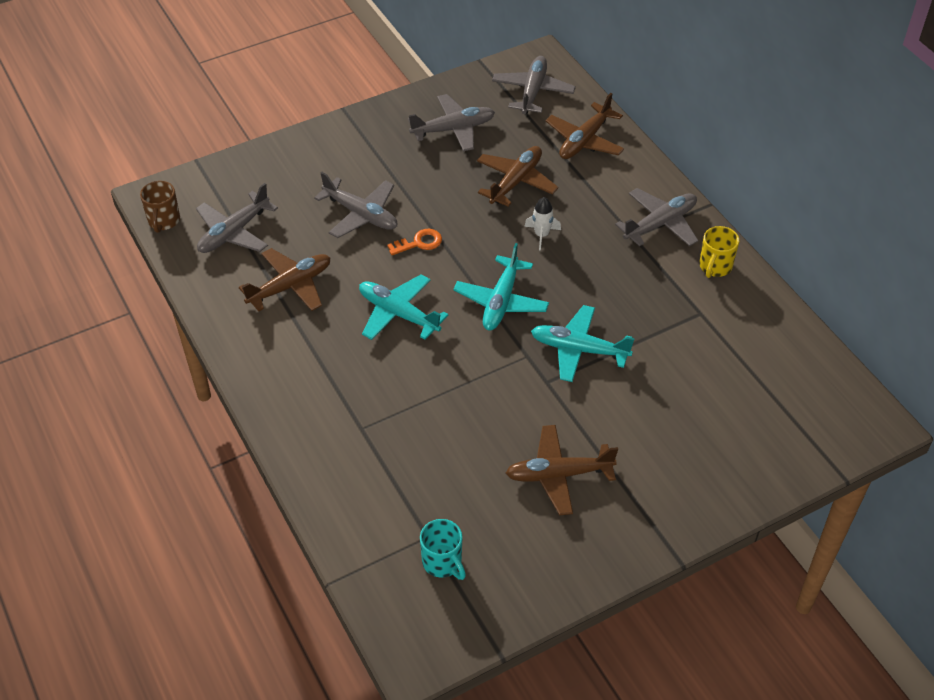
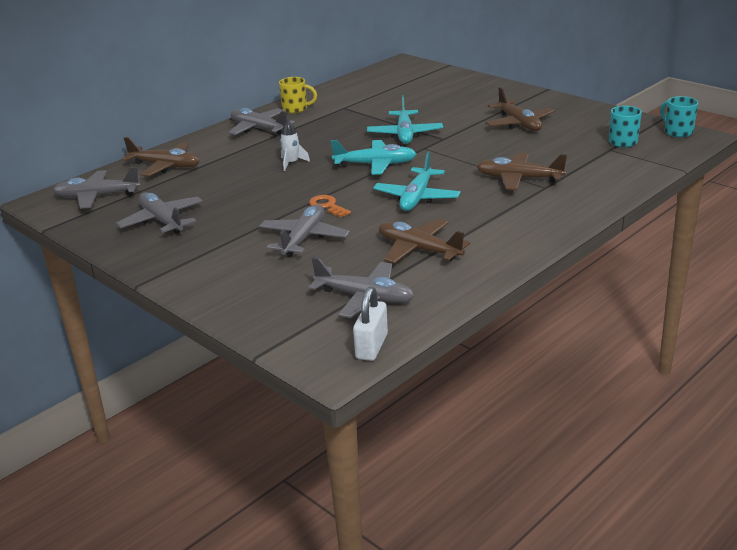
camera: 105 degrees left, 20 degrees down
brown mug [140,181,180,233] -> white padlock [353,287,388,361]
brown plane [477,146,558,207] -> brown plane moved to [476,153,567,190]
none -> turquoise mug [660,96,698,137]

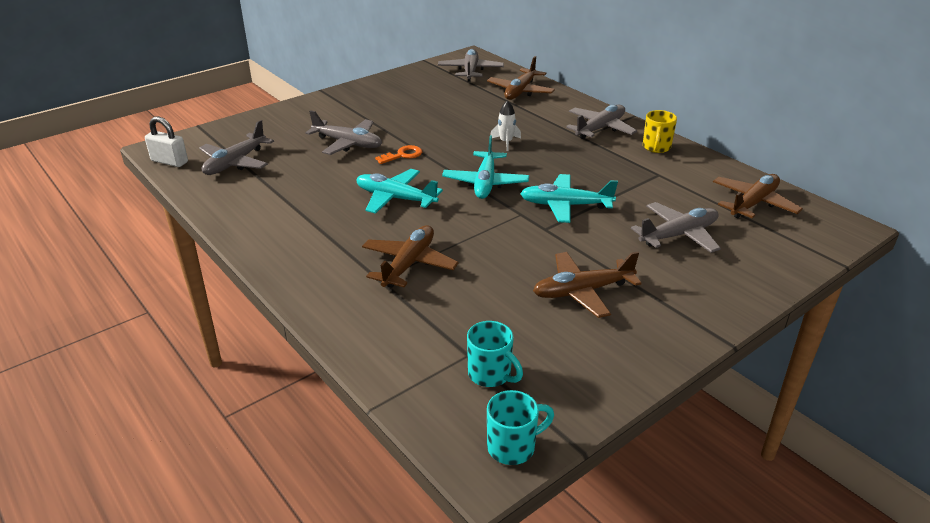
camera: 95 degrees right, 5 degrees up
grey plane [116,192,203,234] -> grey plane moved to [631,202,721,253]
brown plane [379,219,470,264] -> brown plane moved to [713,174,803,218]

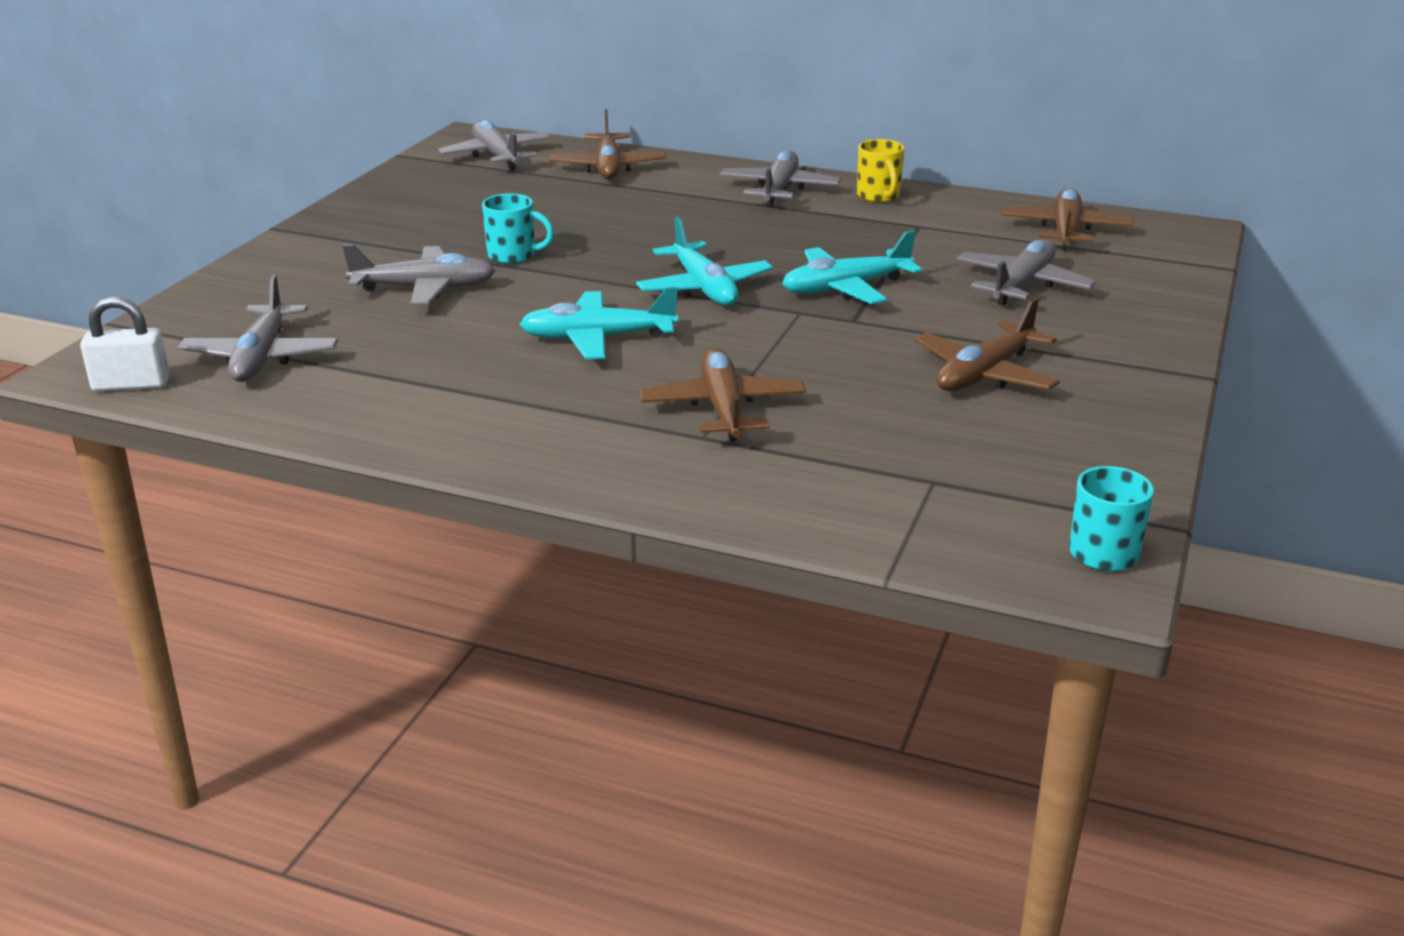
camera: 30 degrees left, 5 degrees down
orange key [375,145,422,164] -> none
turquoise mug [467,321,523,387] -> turquoise mug moved to [482,193,554,264]
white rocket [490,100,521,151] -> none

